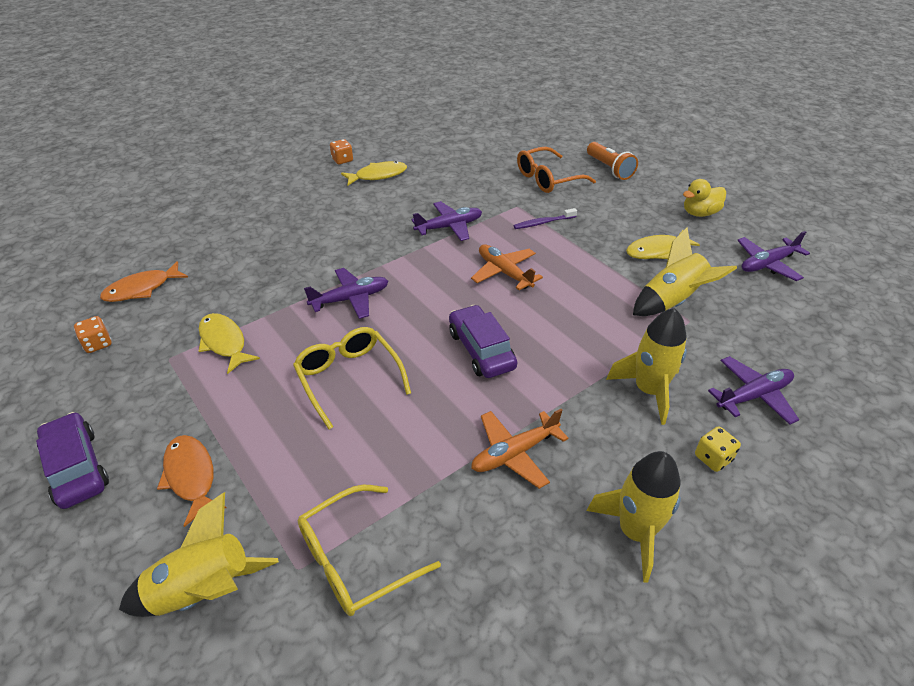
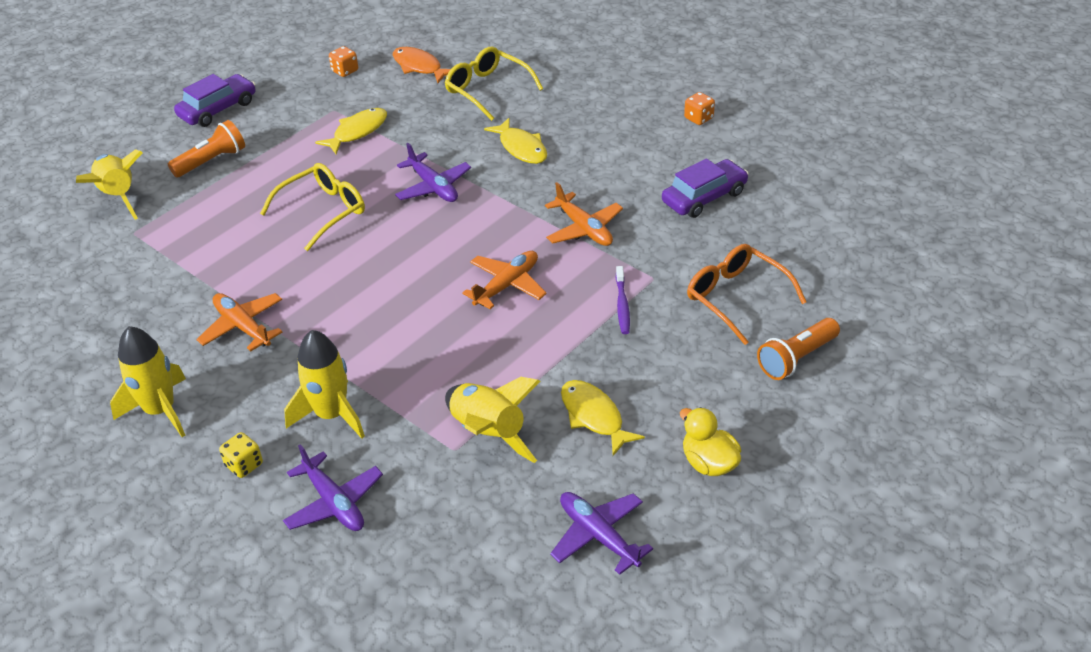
camera: 80 degrees right, 0 degrees up
orange fish [157,435,227,527] -> orange flashlight [168,120,245,178]
yellow glasses [298,485,441,616] -> yellow glasses moved to [445,47,543,121]
yellow fish [341,161,407,186] -> yellow fish moved to [484,118,547,164]
purple plane [411,201,482,241] -> orange plane [545,182,623,246]
purple car [449,305,517,378] -> purple car moved to [662,158,749,218]
purple toothbrush [514,208,577,229] -> purple toothbrush turned 150 degrees counterclockwise [616,266,630,334]

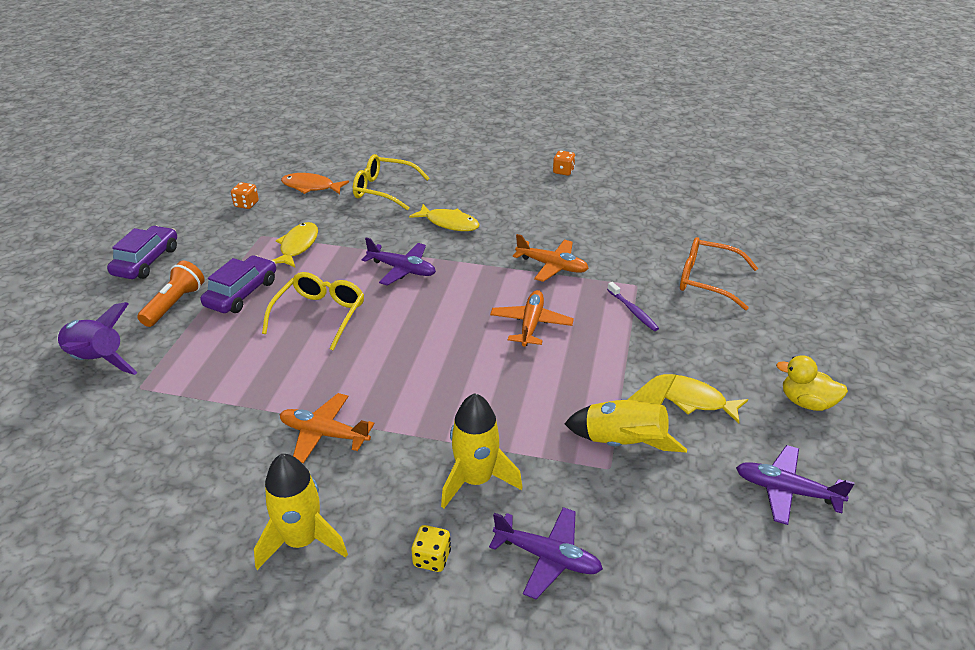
camera: 30 degrees left, 5 degrees down
yellow rocket [76,149,143,220] -> purple rocket [57,302,138,375]
purple car [662,158,749,218] -> purple car moved to [200,255,276,313]
orange flashlight [757,318,840,380] -> none

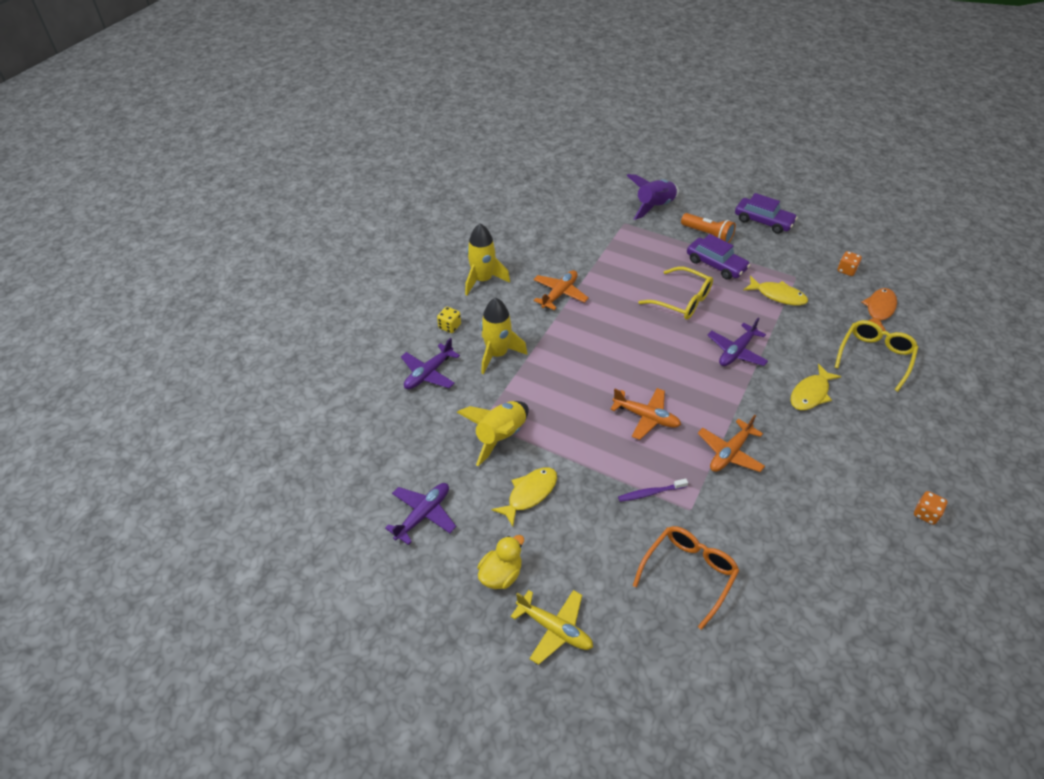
camera: 105 degrees right, 10 degrees up
none -> yellow plane [511,590,593,665]

